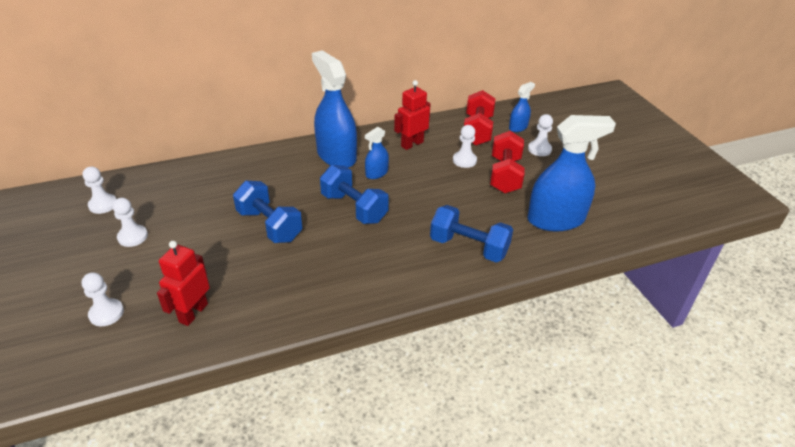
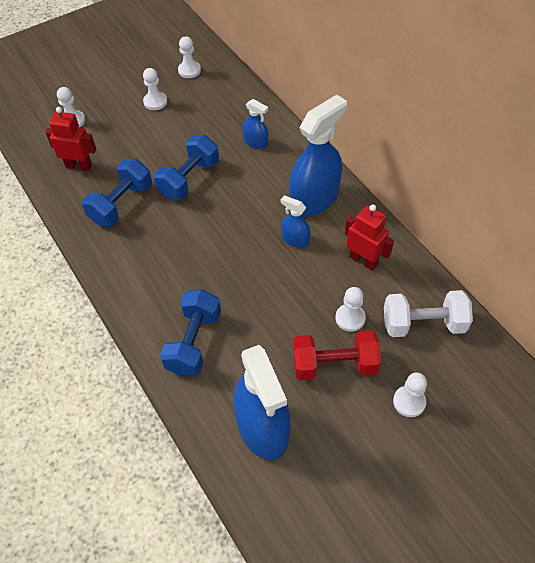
camera: 80 degrees right, 15 degrees up
blue dumbbell [320,165,389,224] -> blue dumbbell moved to [82,159,152,226]
red dumbbell [464,90,495,146] -> white dumbbell [384,290,473,337]
blue spray bottle [509,82,535,132] -> blue spray bottle moved to [243,99,268,149]

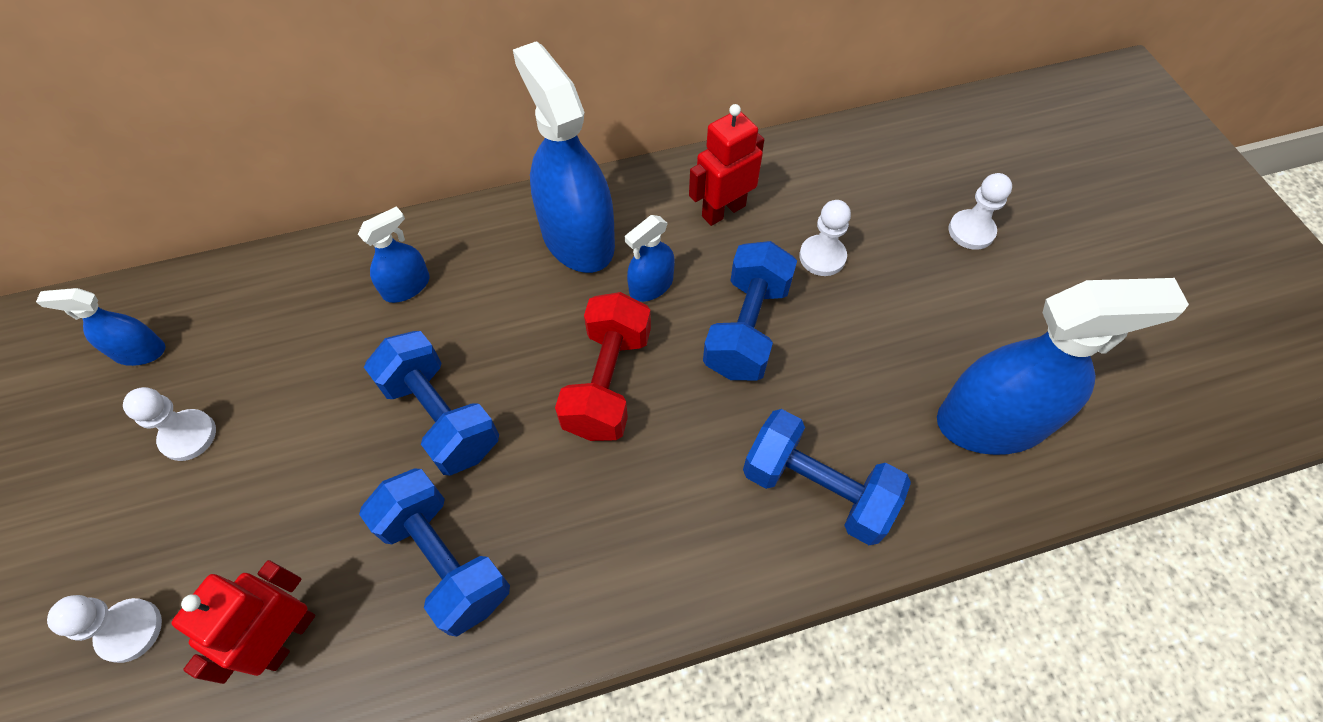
camera: 75 degrees left, 5 degrees up
white pawn [178,36,201,78] -> blue spray bottle [36,288,166,366]
red dumbbell [293,330,381,380] -> red dumbbell moved to [555,292,651,441]
white dumbbell [384,290,473,337] -> none
none -> blue dumbbell [703,241,797,380]

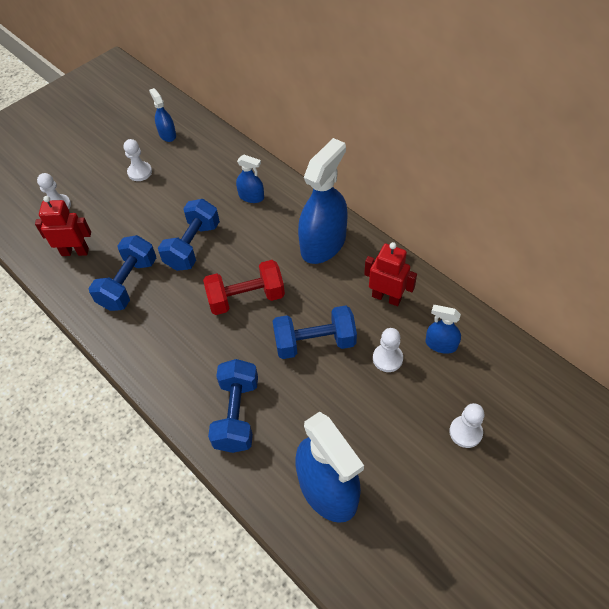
camera: 65 degrees right, 5 degrees down
blue spray bottle [625,215,675,302] -> blue spray bottle moved to [426,305,461,354]

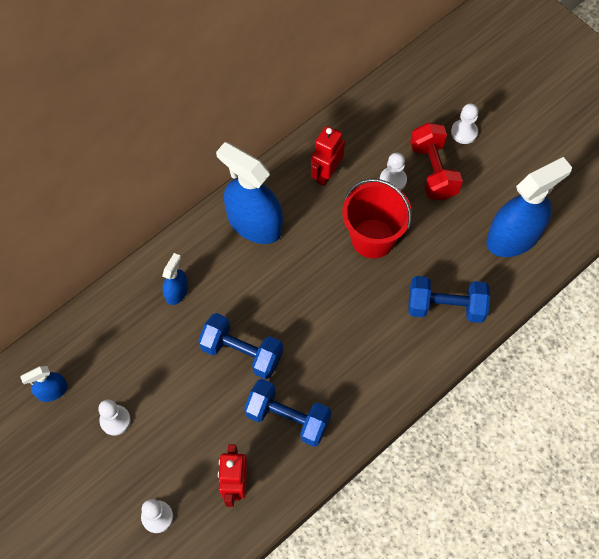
camera: 90 degrees left, 10 degrees up
red dumbbell [203,260,285,315] -> red dumbbell moved to [410,123,463,200]
blue dumbbell [273,305,357,359] -> red bucket [342,178,412,258]
blue spray bottle [426,305,461,354] -> none

